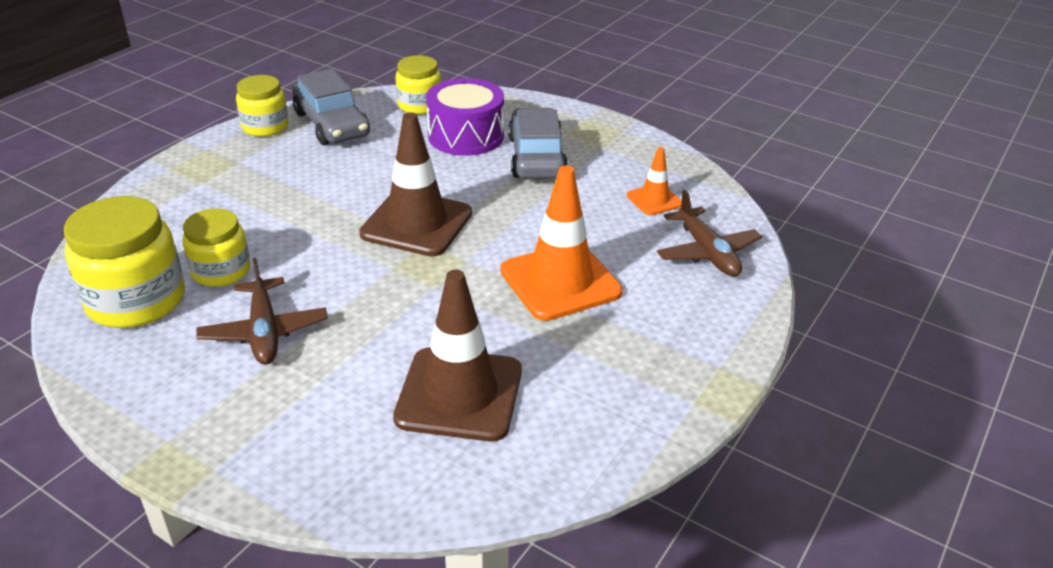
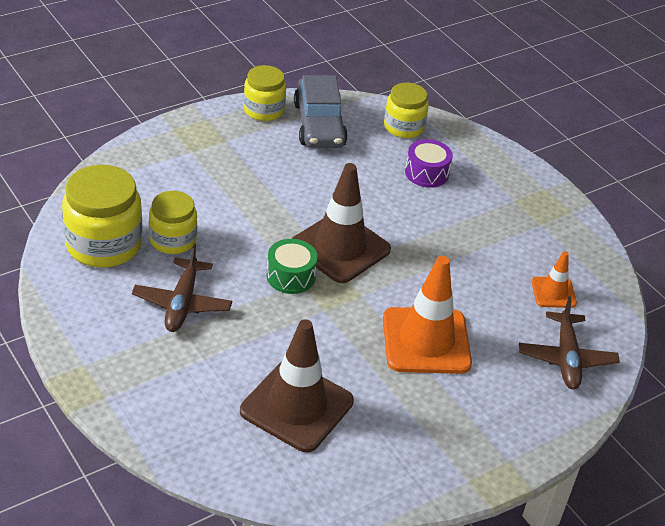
camera: 20 degrees right, 5 degrees up
purple drum [426,78,504,156] -> purple drum [405,139,453,188], size x0.63
grey car [508,108,568,179] -> none
none -> green drum [266,239,318,294]

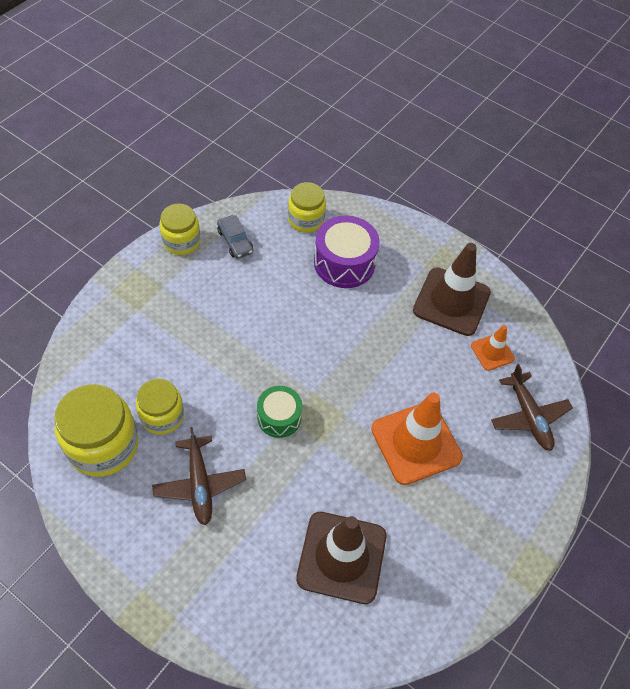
camera: 20 degrees left, 15 degrees up
brown traffic cone [292,163,391,283] -> brown traffic cone moved to [413,243,491,336]
grey car [294,75,348,148] -> grey car [217,215,253,259], size x0.56
purple drum [405,139,453,188] -> purple drum [314,215,380,288], size x1.59

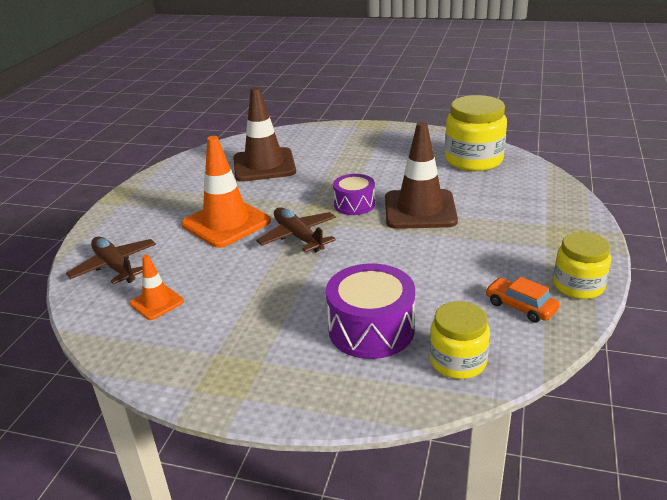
camera: 165 degrees right, 25 degrees down
yellow jar [136,379,184,435] -> none
brown plane [152,427,246,525] -> brown plane moved to [256,207,336,252]
grey car [217,215,253,259] -> orange car [485,277,559,323]
green drum [257,386,302,438] -> purple drum [333,174,375,215]
brown traffic cone [413,243,491,336] -> brown traffic cone moved to [385,122,458,229]

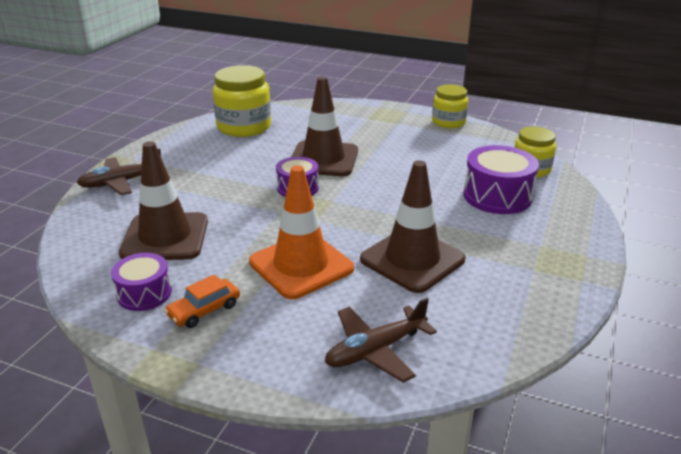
camera: 85 degrees left, 0 degrees up
orange traffic cone [130,255,184,320] -> none
brown plane [256,207,336,252] -> brown plane moved to [77,148,161,195]
orange car [485,277,559,323] -> orange car moved to [164,274,240,328]
none -> purple drum [111,253,172,311]
none -> brown traffic cone [360,160,465,293]

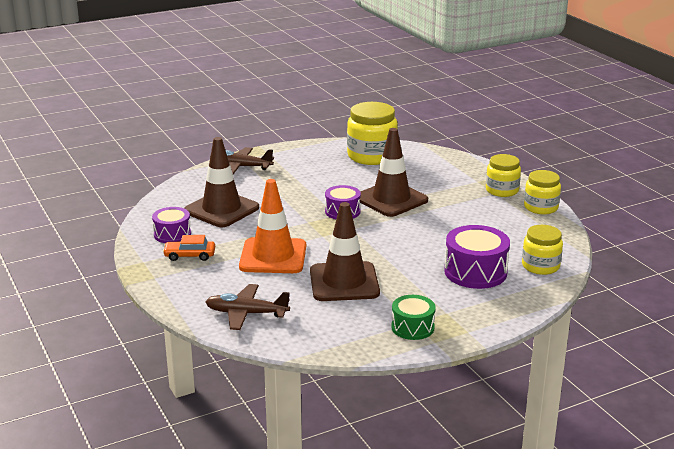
camera: 40 degrees right, 5 degrees down
none -> green drum [391,295,436,340]
none -> yellow jar [486,154,521,197]

